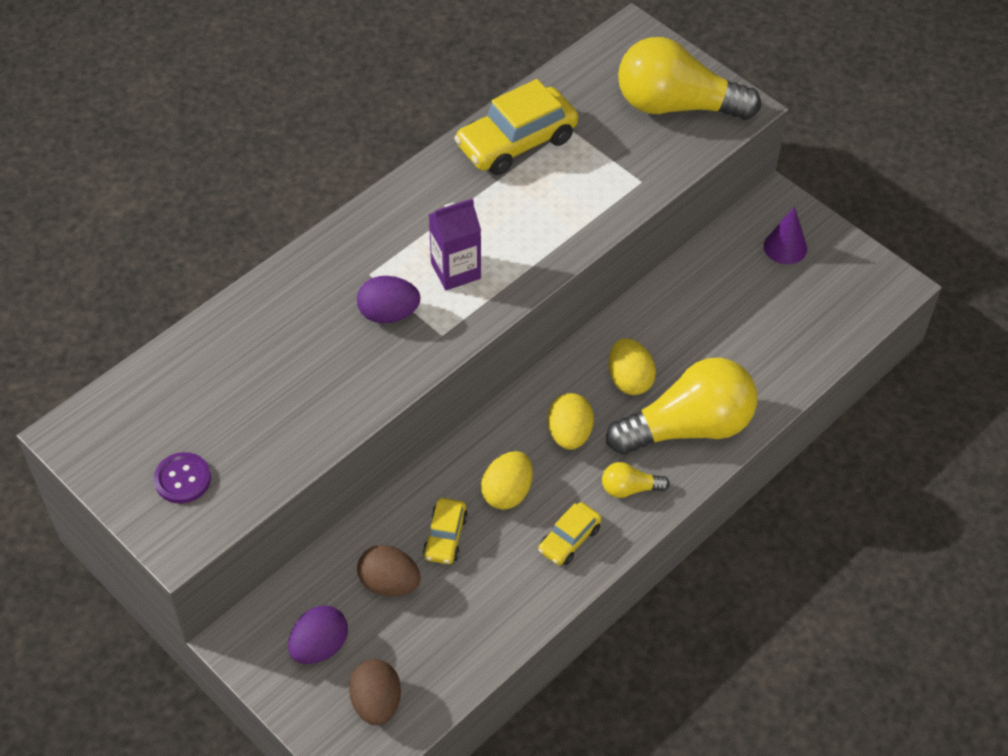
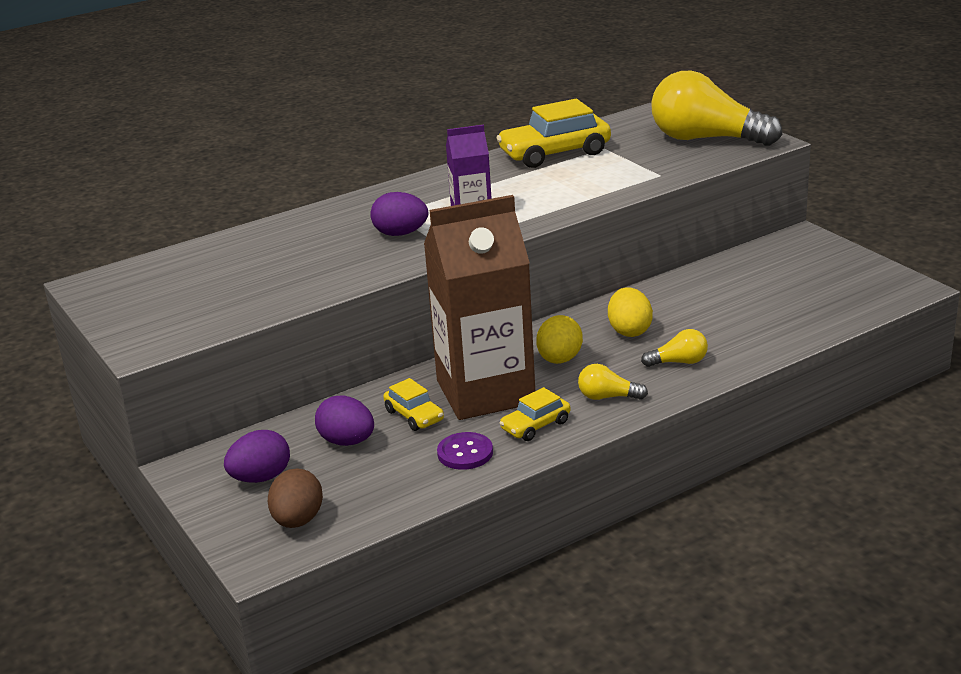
camera: 15 degrees right, 25 degrees down
purple button [154,452,211,504] -> purple button moved to [437,432,493,470]
brown egg [357,545,421,596] -> purple egg [315,395,374,446]
yellow car [423,498,468,564] -> yellow car turned 60 degrees counterclockwise [383,378,444,431]
yellow egg [481,451,533,510] -> brown carton [424,195,535,420]
yellow light bulb [606,357,757,455] -> yellow light bulb [641,329,708,367], size x0.43
purple cone [764,207,807,264] -> none

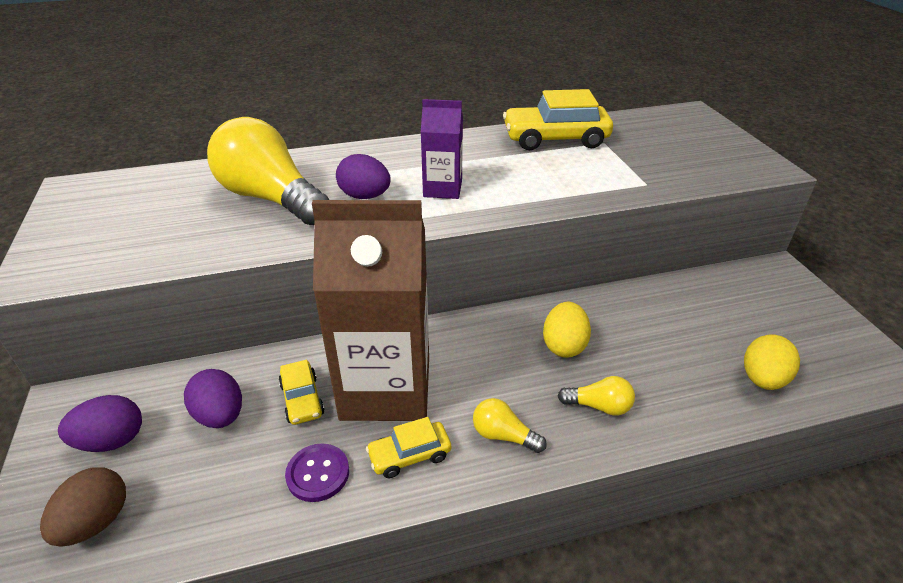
camera: 15 degrees right, 10 degrees up
yellow egg [536,315,583,364] -> yellow egg moved to [744,335,800,390]
yellow light bulb [651,71,782,146] -> yellow light bulb moved to [207,117,329,225]

